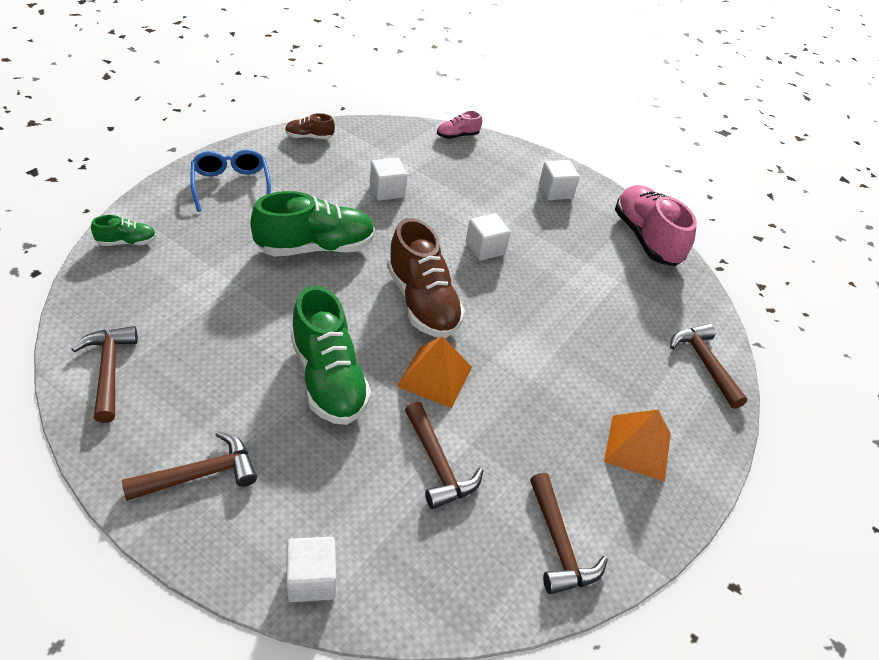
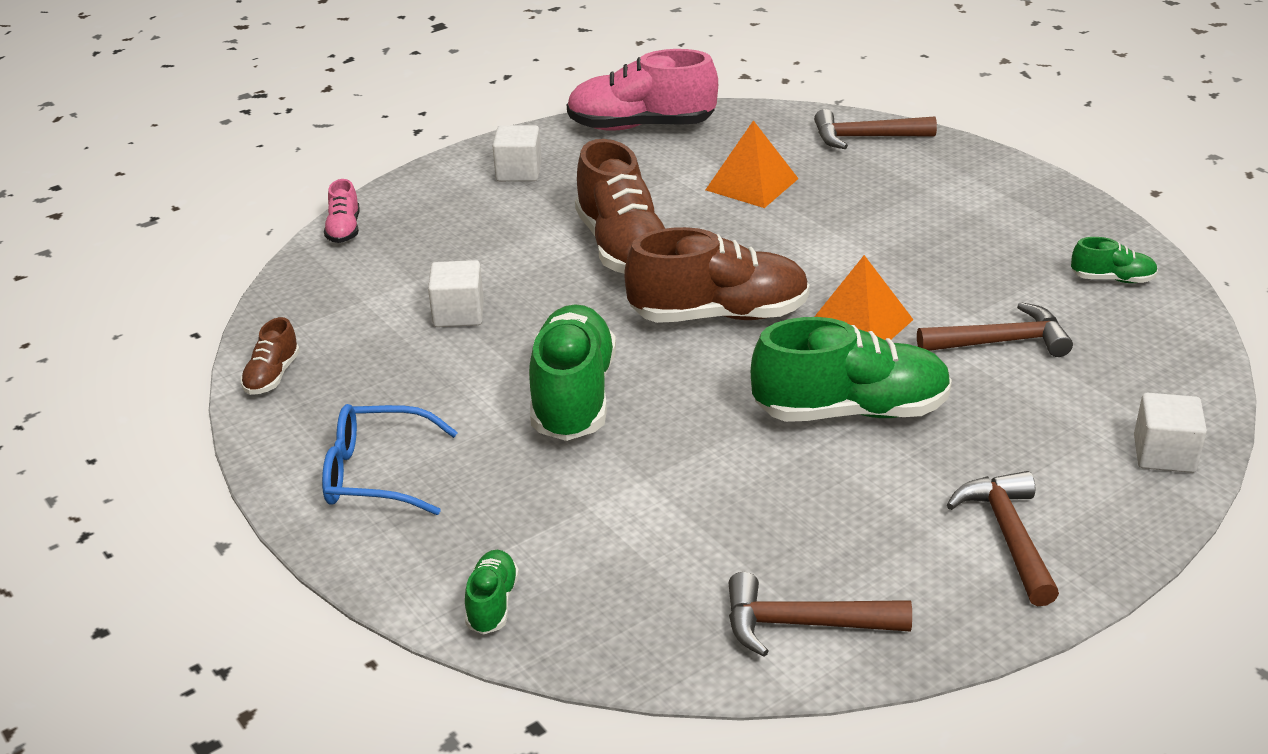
camera: 65 degrees left, 10 degrees down
white cube [466,213,511,261] -> brown shoe [575,139,665,274]
brown hammer [530,473,608,594] -> green shoe [1071,237,1158,283]
orange pyramid [604,410,671,481] -> orange pyramid moved to [706,120,799,208]

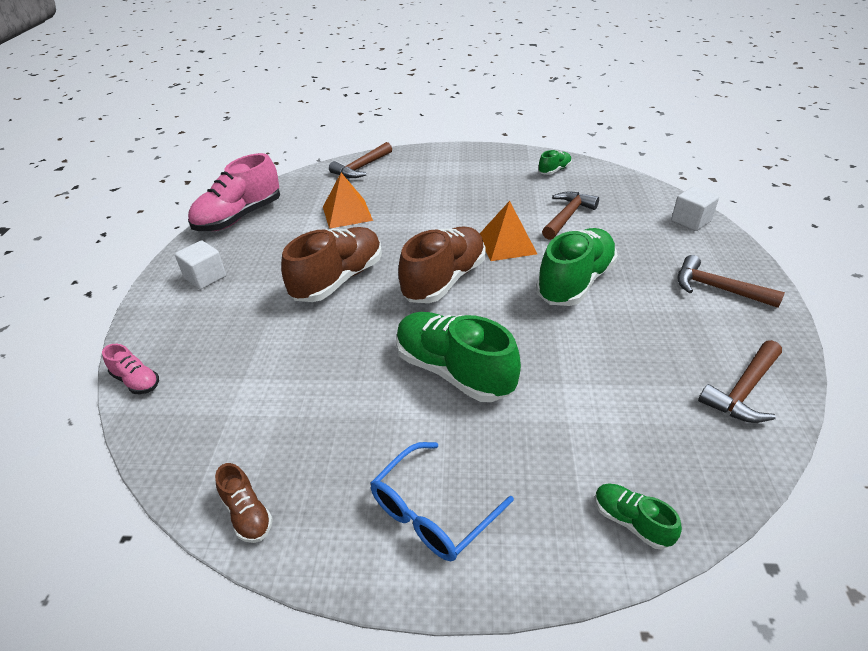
camera: 50 degrees left, 5 degrees up
white cube [428,260,484,327] -> none
brown shoe [575,139,665,274] -> brown shoe turned 75 degrees counterclockwise [281,227,382,302]

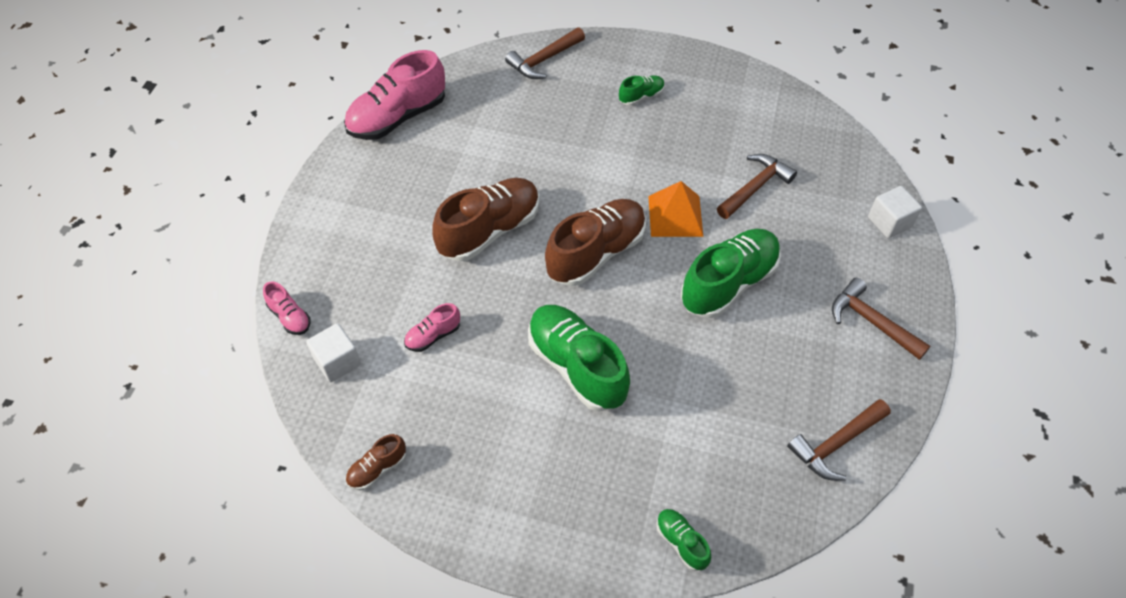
camera: 10 degrees right, 15 degrees up
white cube [175,240,226,290] -> white cube moved to [306,323,361,382]
brown shoe [215,463,273,543] -> brown shoe turned 75 degrees clockwise [345,434,406,490]
orange pyramid [323,173,373,229] -> none
blue glasses [370,442,514,561] -> none
green shoe [538,150,572,175] -> green shoe moved to [619,76,665,106]
none -> pink shoe [404,303,460,352]

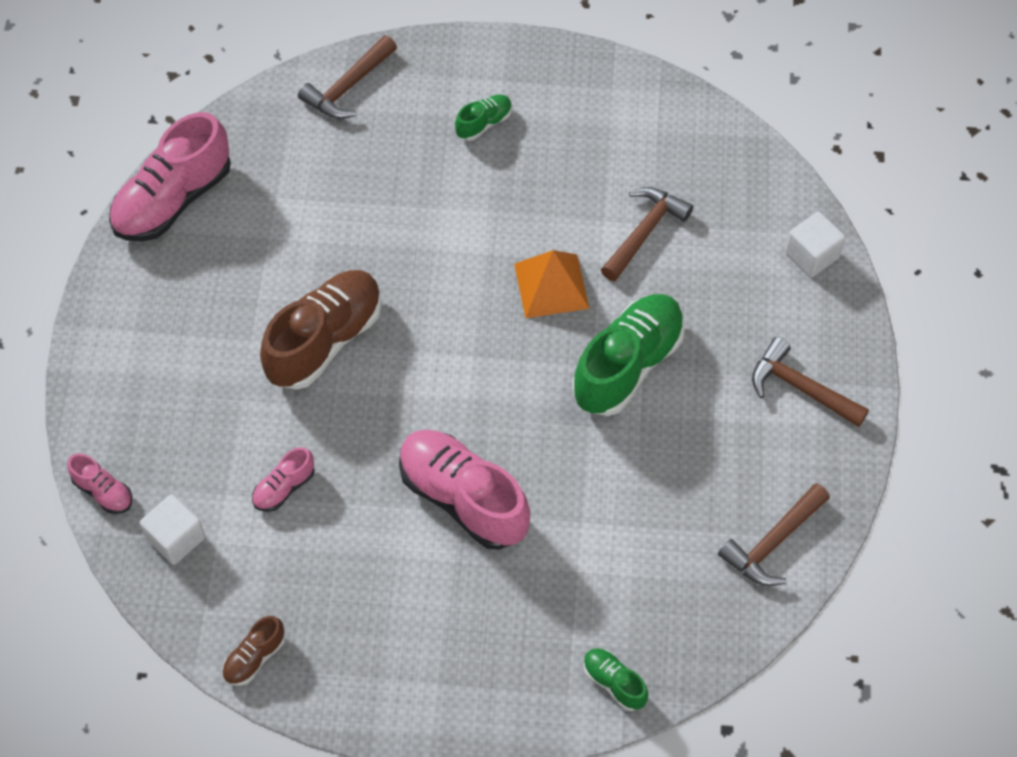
camera: 10 degrees left, 5 degrees up
green shoe [528,305,630,411] -> pink shoe [399,430,530,550]
brown shoe [545,199,646,286] -> none

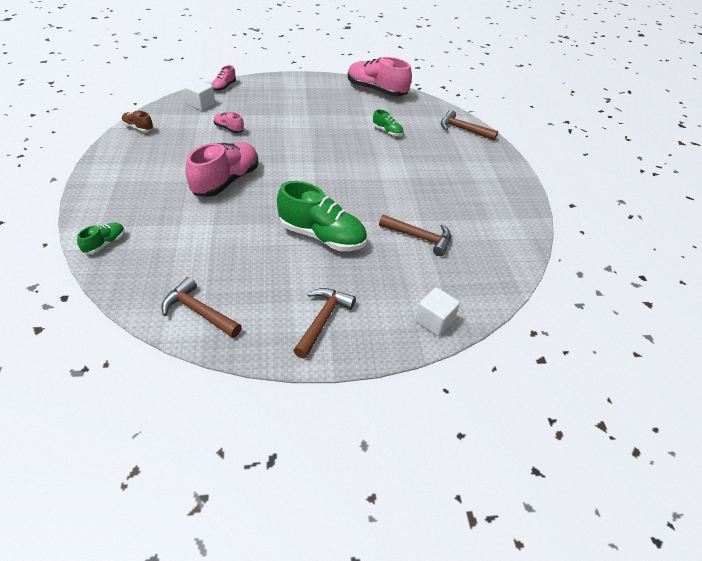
camera: 75 degrees right, 15 degrees down
brown shoe [260,270,382,390] -> none
green shoe [455,95,512,141] -> green shoe moved to [373,109,403,136]
orange pyramid [514,250,589,318] -> none

